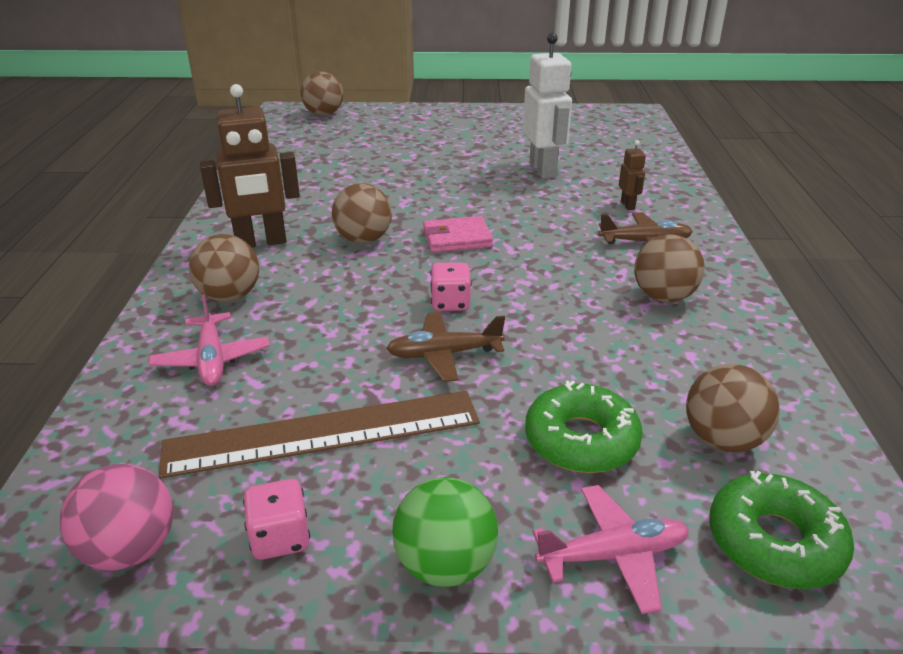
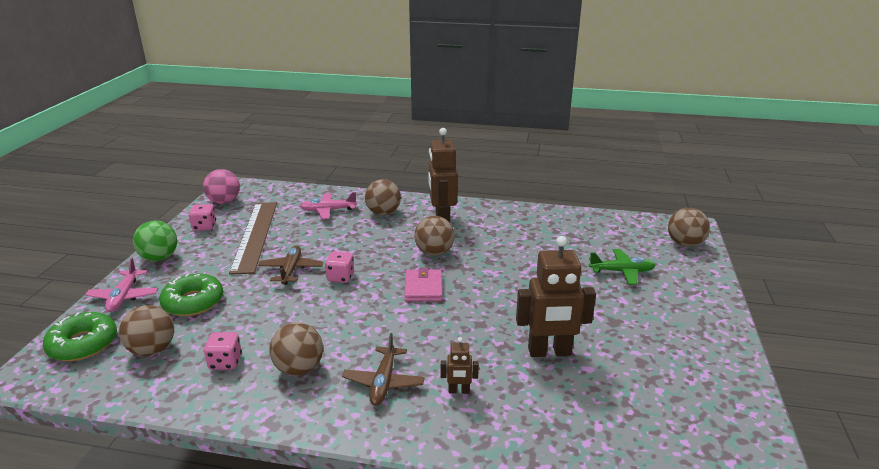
camera: 100 degrees right, 5 degrees down
white robot [523,33,572,179] -> brown robot [516,236,596,357]
none -> pink dice [204,332,242,370]
none -> green plane [589,249,656,285]

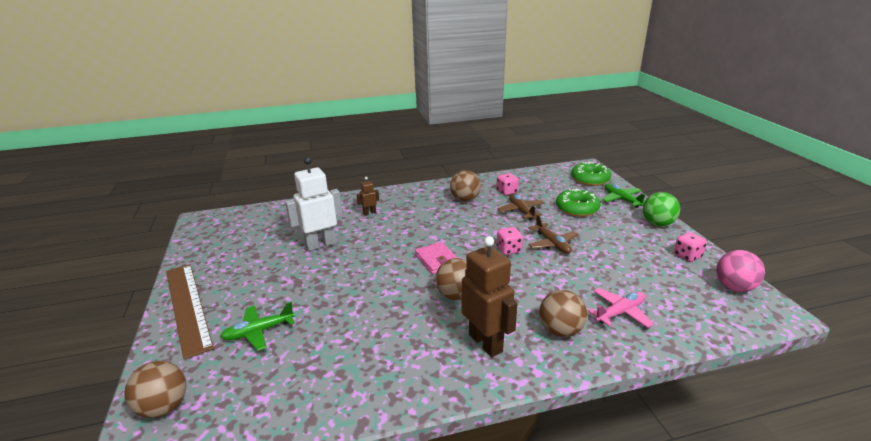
camera: 155 degrees right, 0 degrees up
pink plane [85,258,158,312] -> green plane [602,184,645,208]
brown ball [119,305,174,356] -> none
brown ruler [229,202,277,275] -> brown ruler moved to [166,264,214,359]
brown plane [342,333,425,406] -> brown plane moved to [497,193,545,220]
brown robot [516,236,596,357] -> white robot [285,157,342,251]

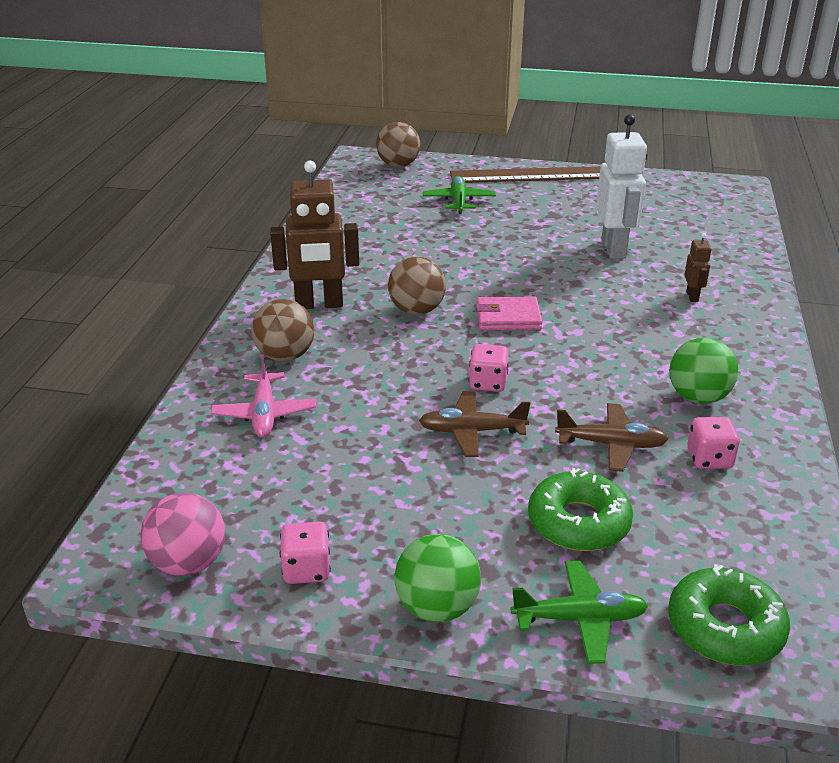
camera: 115 degrees right, 5 degrees up
brown ball [450,170,481,201] -> green ball [669,338,738,404]

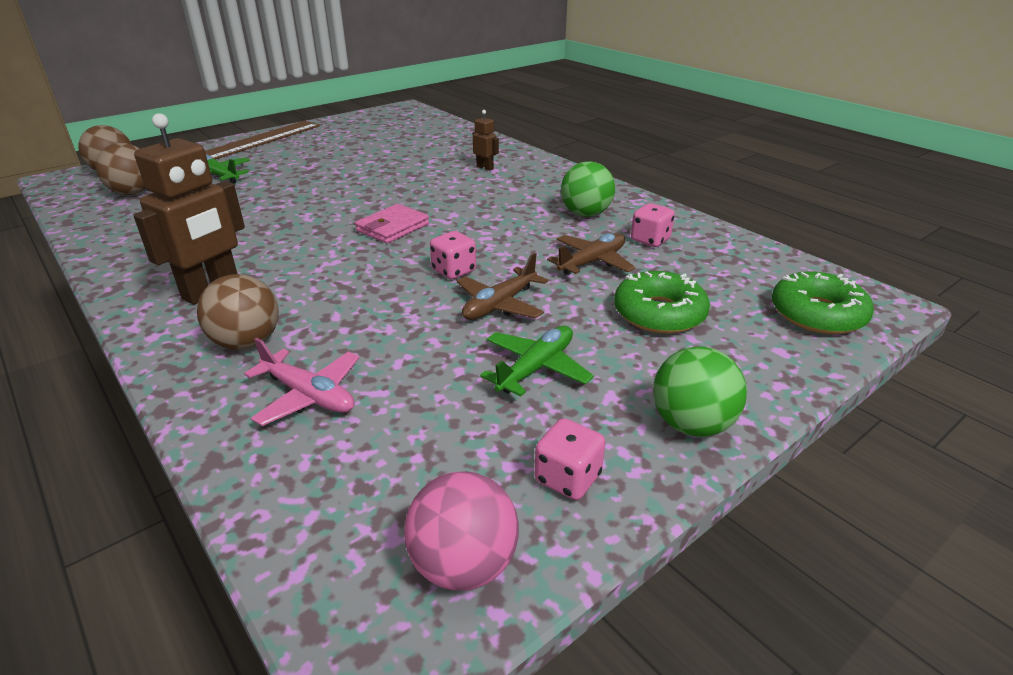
camera: 50 degrees left, 0 degrees up
brown ball [388,257,446,315] -> brown ball moved to [96,143,146,195]
green plane [511,561,648,664] -> green plane moved to [480,326,594,396]
white robot [596,114,647,259] -> none

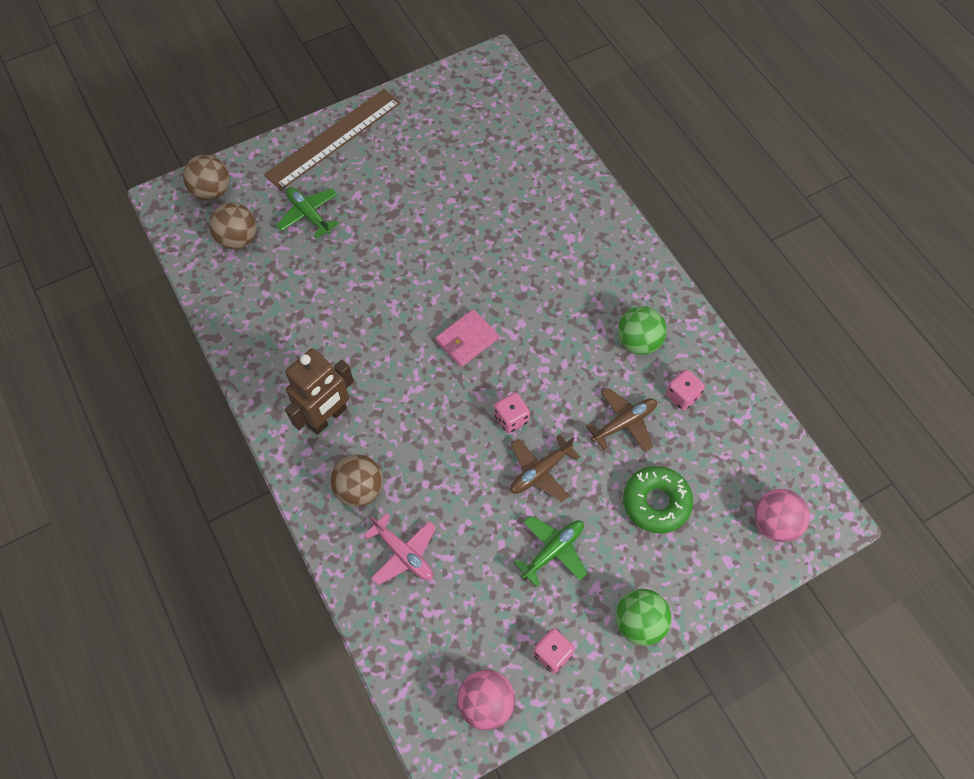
camera: 10 degrees right, 30 degrees up
brown robot [473,110,499,171] -> none
green donut [772,271,874,334] -> pink ball [755,489,810,542]

